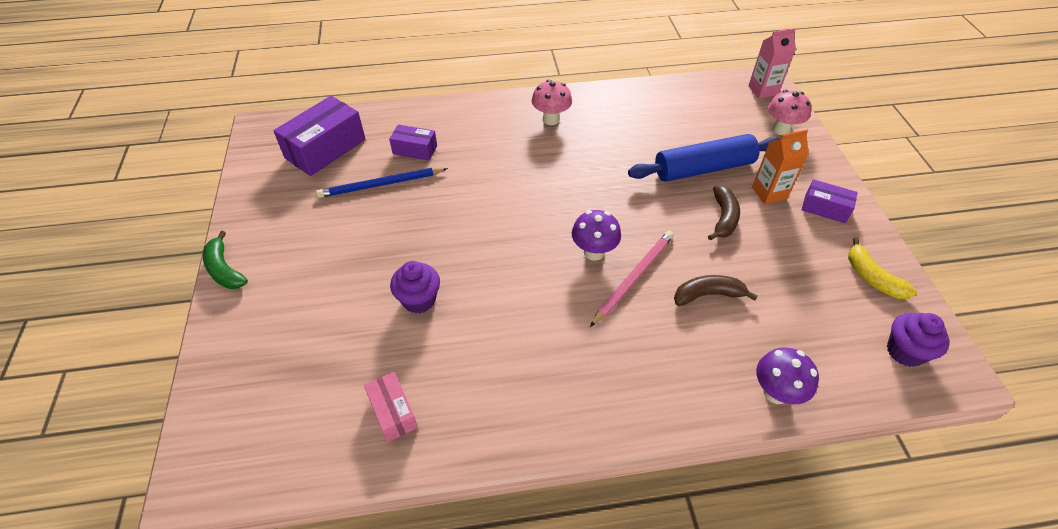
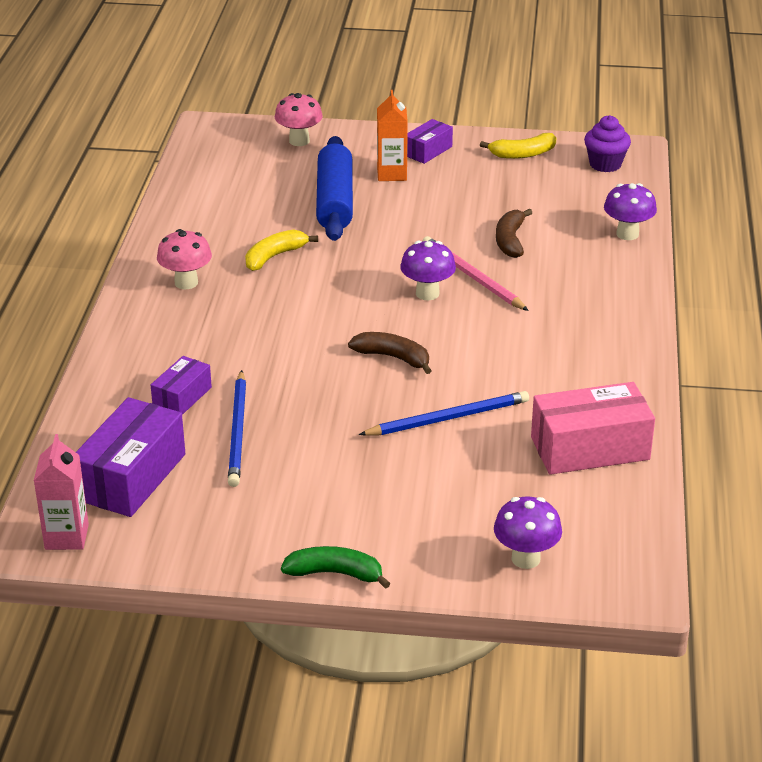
camera: 75 degrees left, 15 degrees down
green banana [203,231,248,289] -> green banana turned 150 degrees counterclockwise [281,546,391,589]
purple box [273,96,365,176] -> purple box turned 60 degrees clockwise [76,397,185,517]
pink box [364,372,418,442] -> pink box [531,382,655,475], size x1.80
purple cupcake [390,261,440,313] -> blue pencil [359,391,529,436]
brown banana [708,185,740,240] -> brown banana moved to [348,332,432,374]
pink carton [748,28,796,99] -> pink carton moved to [34,434,89,550]
none -> yellow banana [245,230,318,271]
none -> purple mushroom [494,497,562,569]

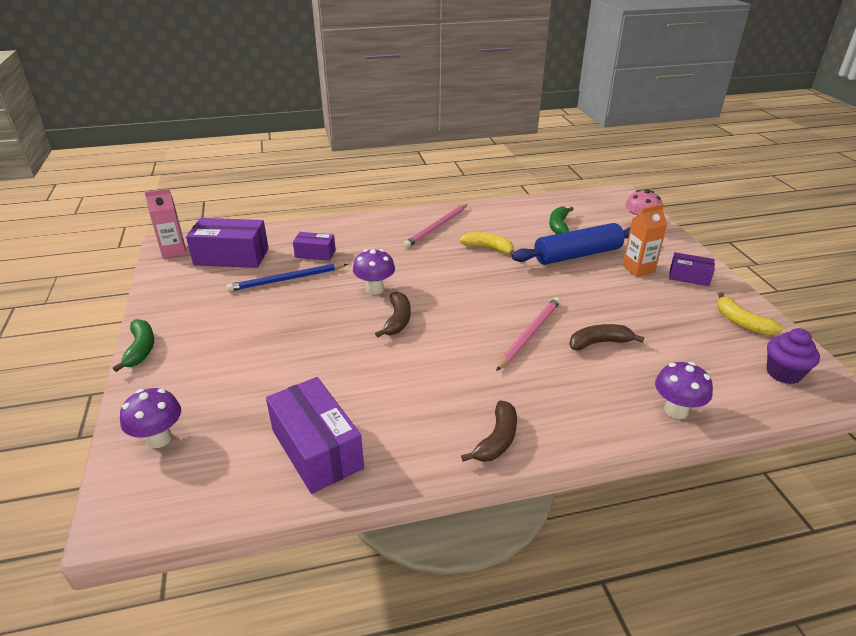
camera: 70 degrees right, 0 degrees up
pink mushroom [157,229,212,289] -> pink pencil [403,204,467,248]
blue pencil [359,391,529,436] -> none
purple mushroom [400,241,456,300] -> purple mushroom moved to [353,249,395,295]
pink box [531,382,655,475] -> purple box [266,377,364,494]
none -> brown banana [461,401,517,462]
none -> green banana [549,206,574,234]

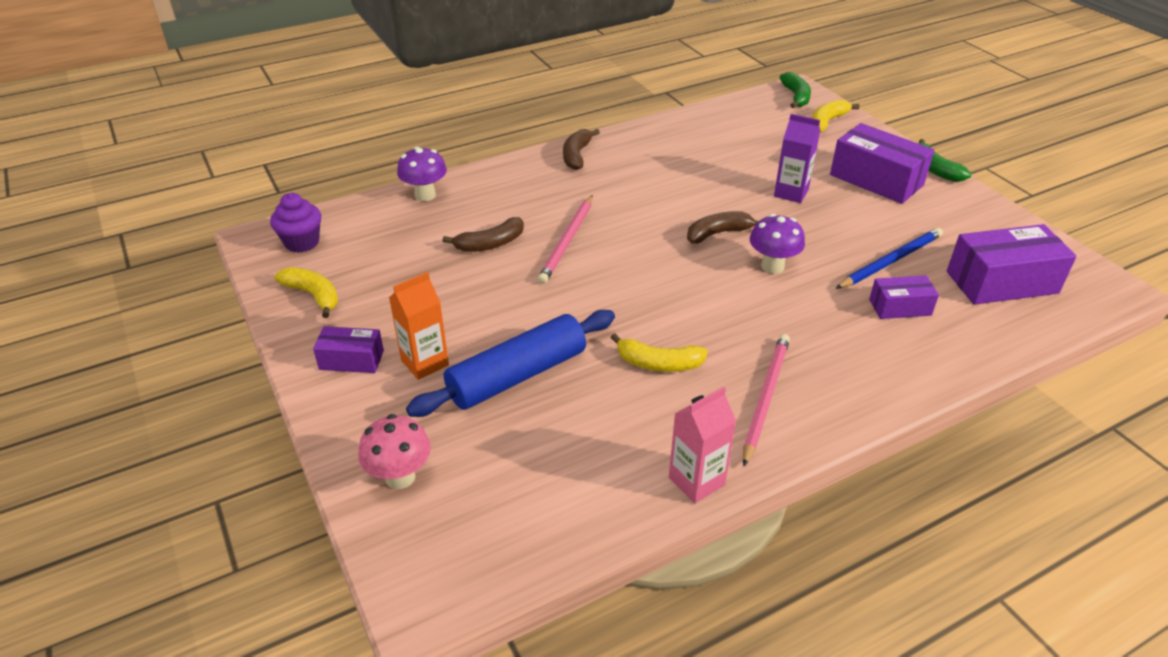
camera: 165 degrees right, 5 degrees up
purple mushroom [120,388,181,448] -> yellow banana [812,99,859,132]
pink carton [145,188,186,258] -> pink carton moved to [669,387,737,503]
purple box [266,377,364,494] -> purple box moved to [830,123,934,204]
brown banana [375,291,411,338] -> brown banana turned 75 degrees clockwise [687,211,759,244]
green banana [549,206,574,234] -> green banana moved to [780,72,811,108]
none -> purple carton [774,114,820,203]

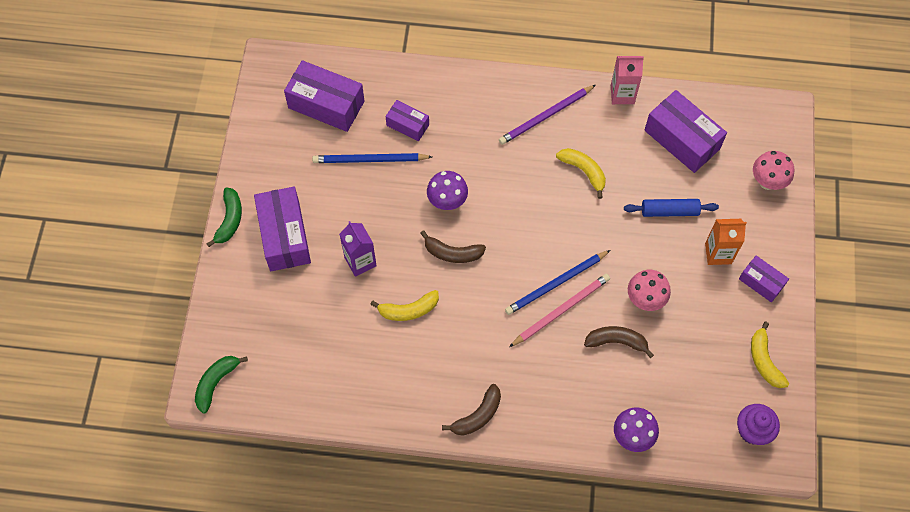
camera: 145 degrees left, 25 degrees up
blue rolling pin [406,310,615,417] -> blue rolling pin [624,199,719,217], size x0.60
pink pencil [743,334,790,466] -> purple pencil [499,85,596,145]
yellow banana [812,99,859,132] -> yellow banana moved to [370,290,439,321]
none -> blue pencil [505,250,611,315]
none -> pink mushroom [628,270,671,311]
none -> purple box [644,90,727,173]

